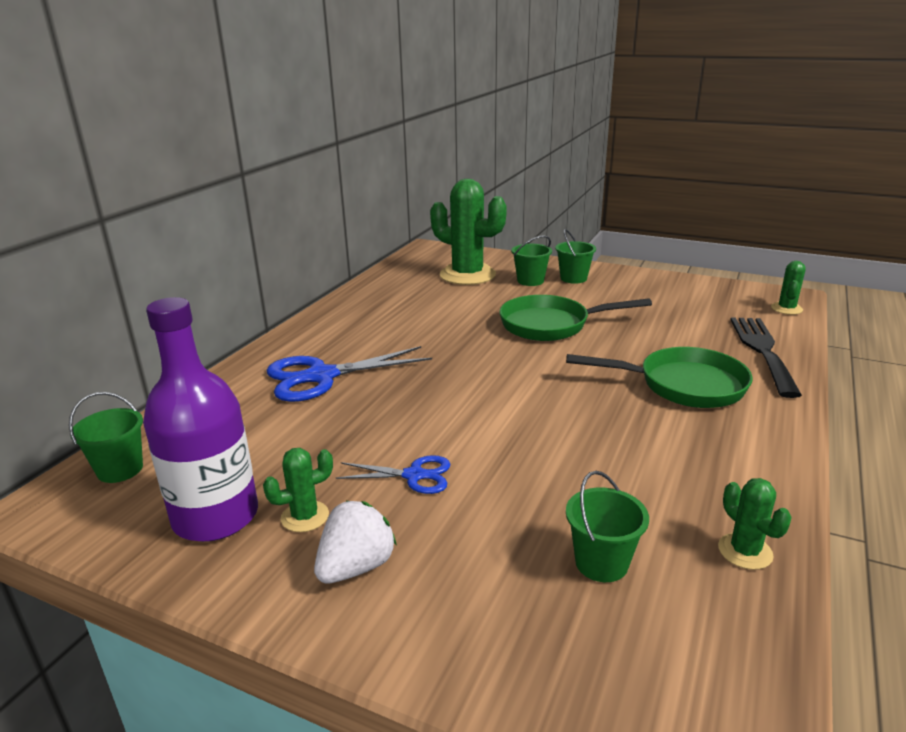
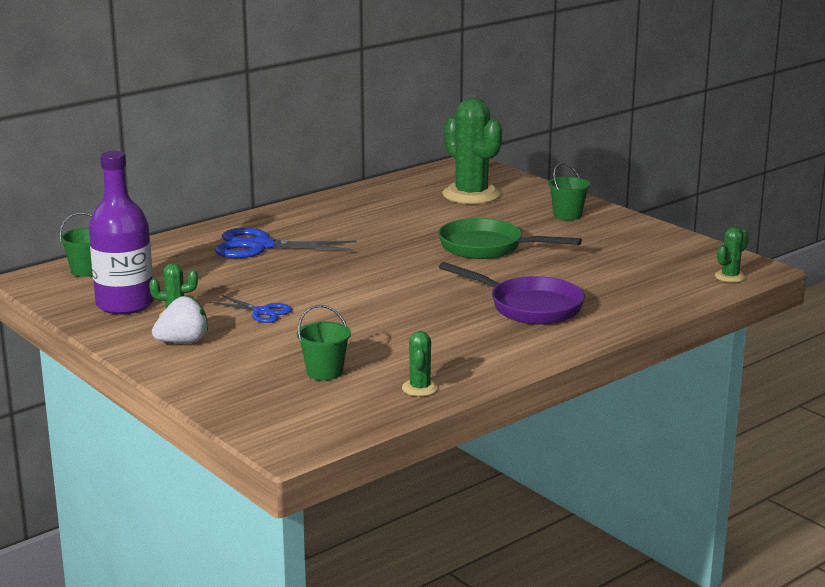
camera: 25 degrees right, 5 degrees down
green bucket [511,235,552,286] -> none
green pan [566,347,753,408] -> purple pan [439,262,585,325]
black fork [730,317,802,398] -> none

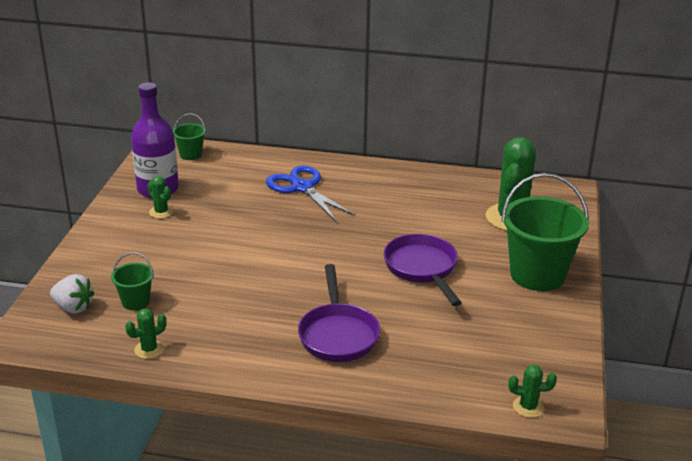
camera: 50 degrees right, 10 degrees up
white strawberry [152,296,208,343] -> white strawberry moved to [50,274,95,314]
blue scissors [211,295,292,323] -> none
green pan [438,218,582,259] -> purple pan [383,234,462,306]
green bucket [548,163,590,220] -> green bucket [501,173,589,291], size x2.08

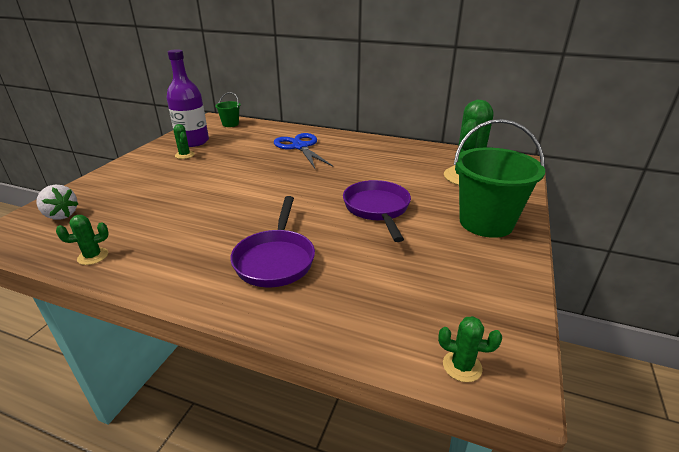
camera: 10 degrees right, 0 degrees up
green bucket [111,252,154,310] -> none

